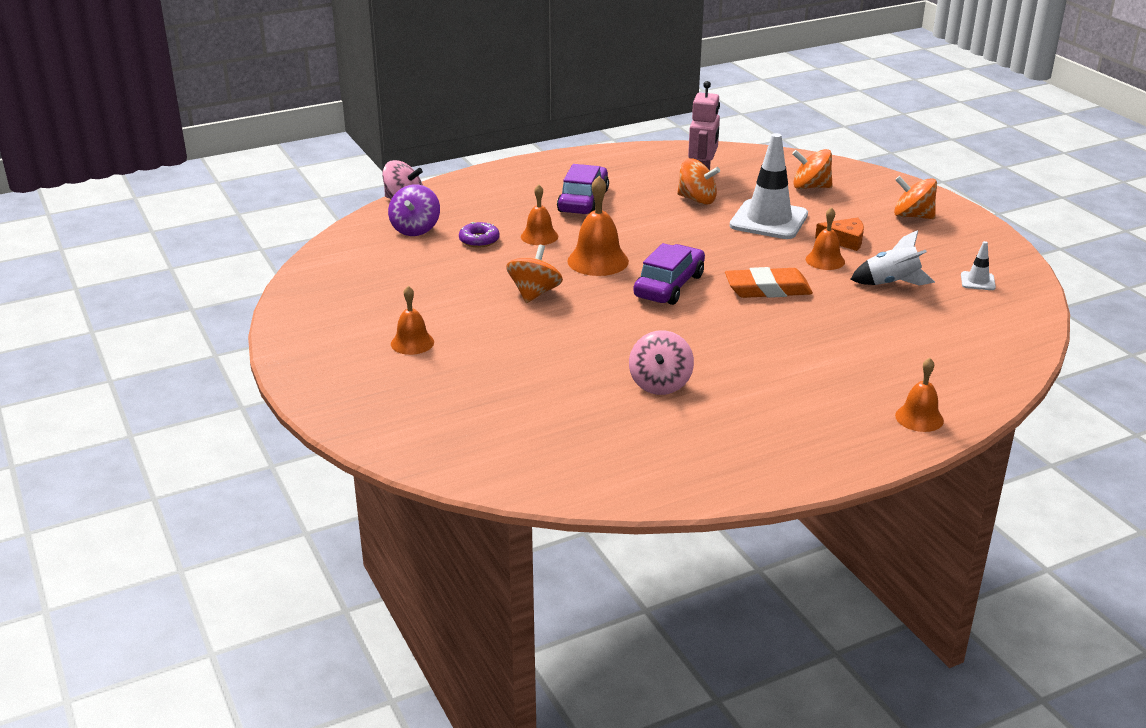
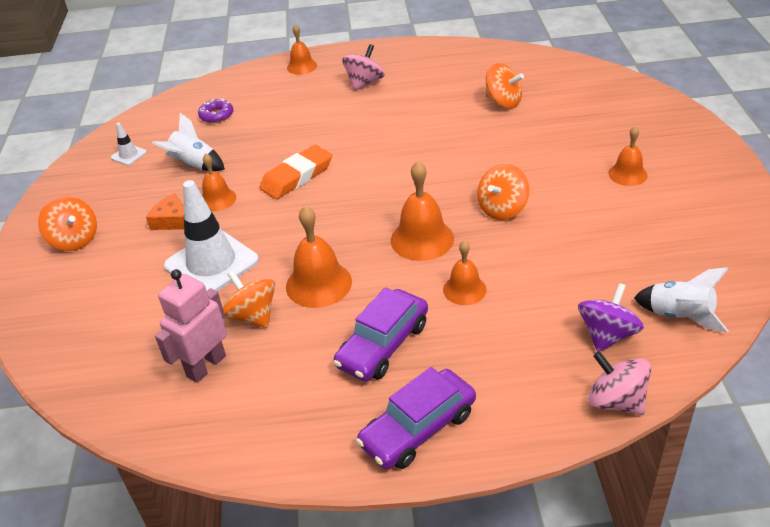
camera: 155 degrees left, 10 degrees up
purple donut [459,222,500,248] -> purple donut moved to [198,99,233,123]
pink spinning top [629,330,694,395] -> pink spinning top moved to [342,44,385,91]
purple car [633,243,705,305] -> purple car moved to [356,367,476,469]
orange eraser [725,267,813,298] -> orange eraser turned 60 degrees counterclockwise [260,145,332,199]
orange spinning top [792,149,833,189] -> orange spinning top moved to [486,63,524,108]
none -> orange bell [286,205,352,308]
none -> white rocket [634,267,728,333]

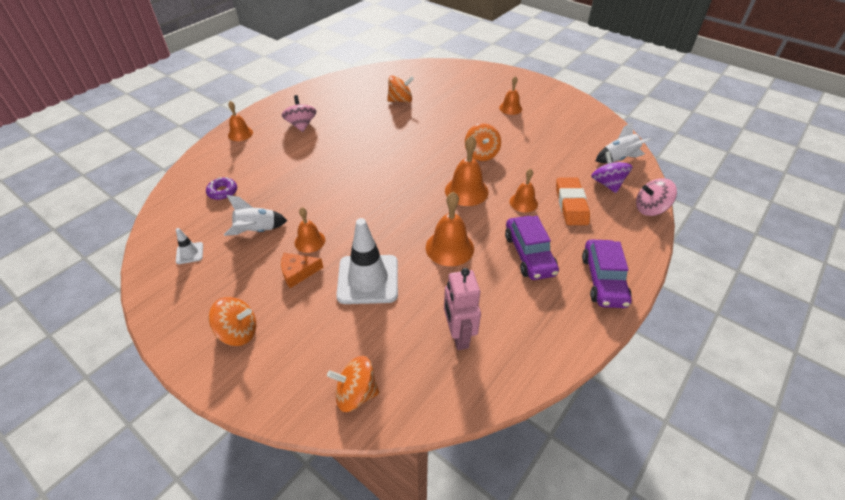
camera: 50 degrees left, 5 degrees up
orange spinning top [223,270,275,328] -> orange spinning top moved to [327,356,380,412]
orange eraser [260,145,332,199] -> orange eraser moved to [556,177,590,225]

